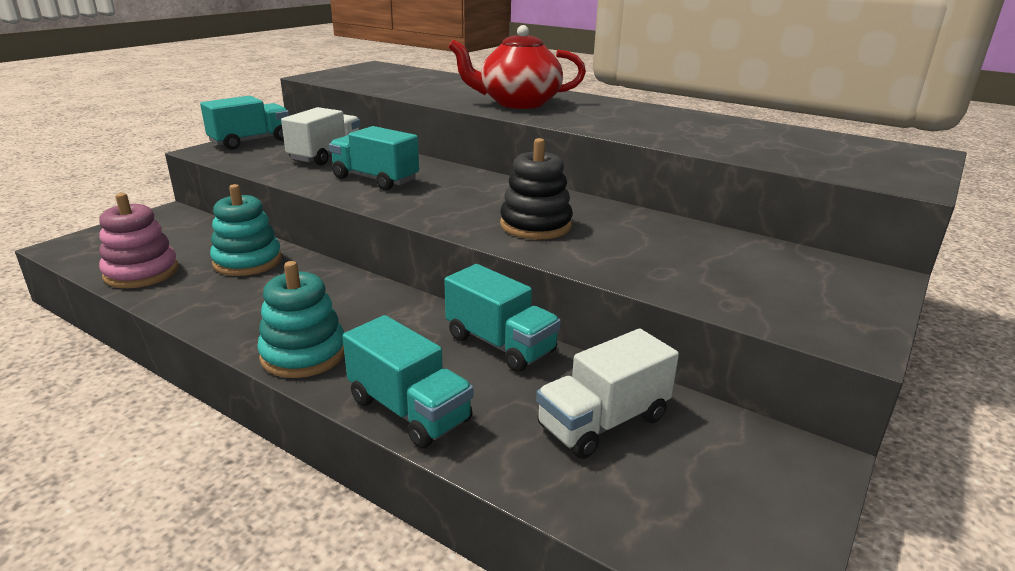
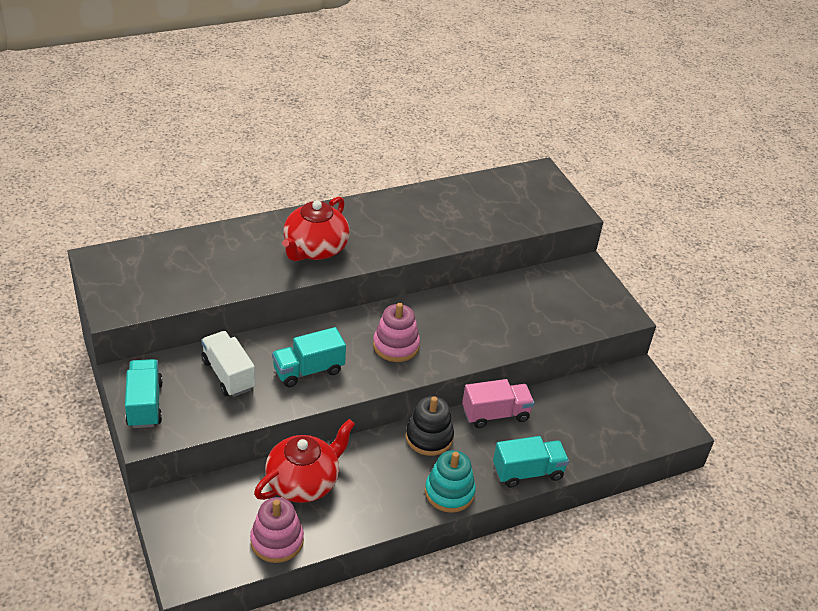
camera: 60 degrees left, 15 degrees up
turquoise stacking toy [210,184,282,276] -> red teapot [254,419,355,503]
turquoise truck [444,264,561,372] -> pink truck [462,379,534,428]
black stacking toy [500,138,573,240] -> black stacking toy moved to [406,396,454,456]
white truck [536,329,679,459] -> none
none -> pink stacking toy [373,303,420,362]

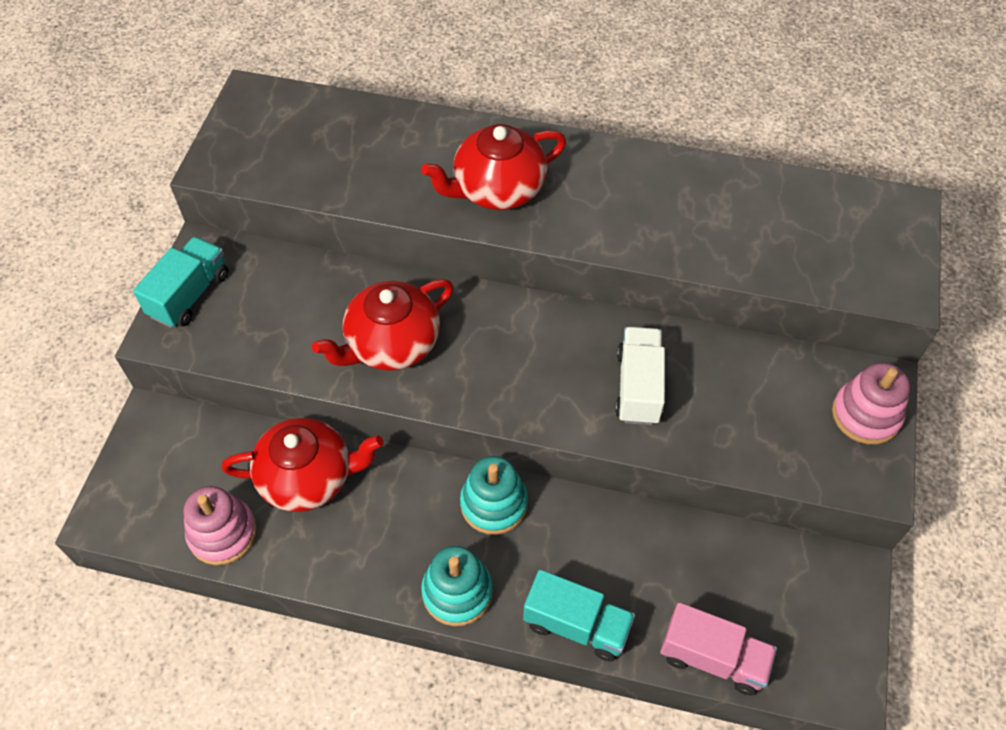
camera: 40 degrees right, 15 degrees up
white truck [201,331,255,397] -> white truck moved to [615,327,665,425]
turquoise truck [272,327,346,387] -> red teapot [312,279,453,371]
pink stacking toy [373,303,420,362] -> pink stacking toy moved to [832,363,910,445]
black stacking toy [406,396,454,456] -> turquoise stacking toy [460,456,528,535]
pink truck [462,379,534,428] -> pink truck moved to [660,603,777,696]

